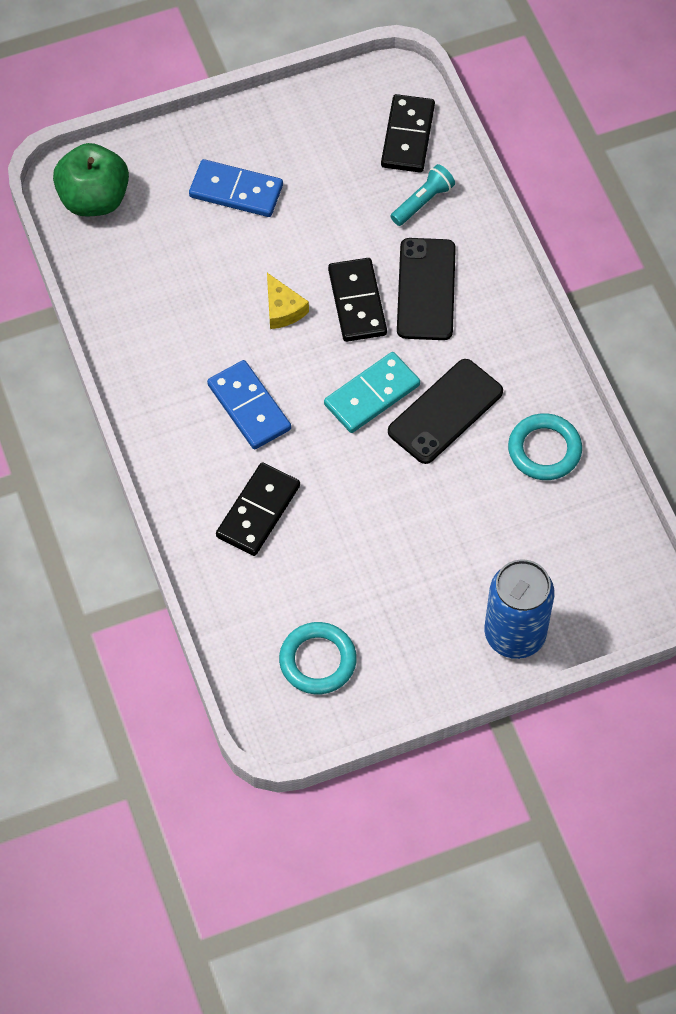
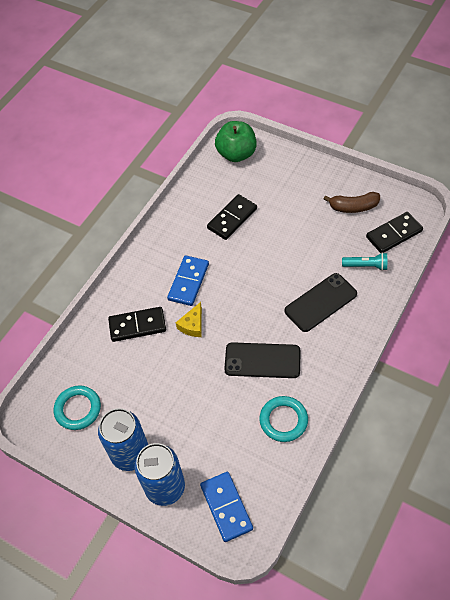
camera: 55 degrees right, 5 degrees down
blue domino [189,159,283,217] -> blue domino moved to [200,472,253,542]
yellow cheese [267,273,309,329] -> yellow cheese moved to [176,302,202,337]
turquoise domino [324,352,420,433] -> none
black domino [328,258,387,342] -> black domino moved to [207,194,257,240]
none -> blue can [98,408,148,471]
none -> brown banana [324,192,380,213]

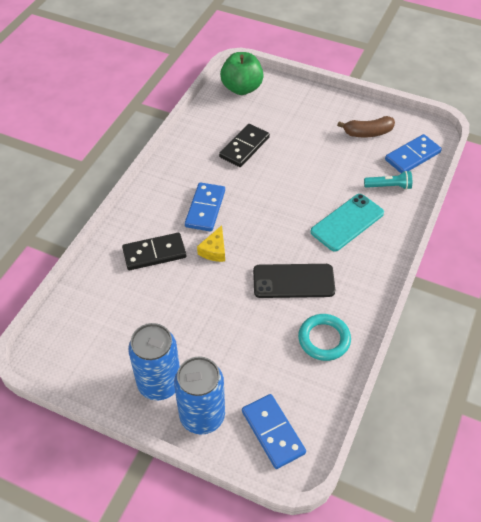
camera: 10 degrees left, 5 degrees down
turquoise ring [54,386,101,430] -> none
black phone [284,273,357,332] -> turquoise phone [311,194,384,252]
black domino [366,212,423,253] -> blue domino [385,134,442,173]

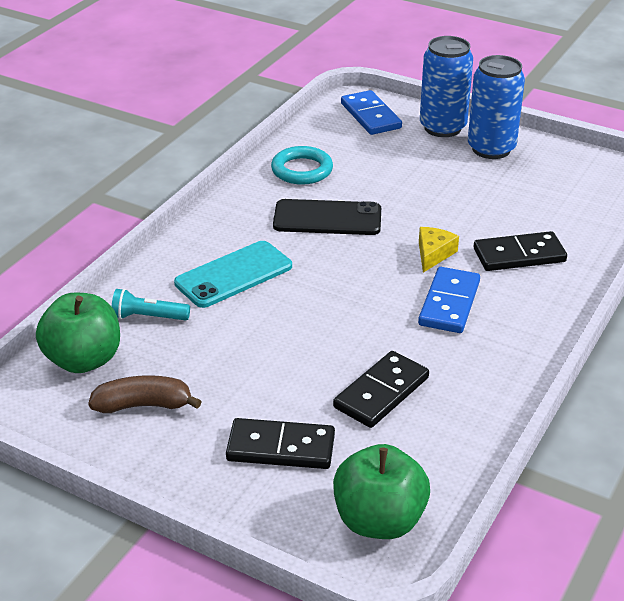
camera: 175 degrees left, 15 degrees down
blue domino [385,134,442,173] -> green apple [36,293,120,373]
none -> black domino [226,418,335,469]

